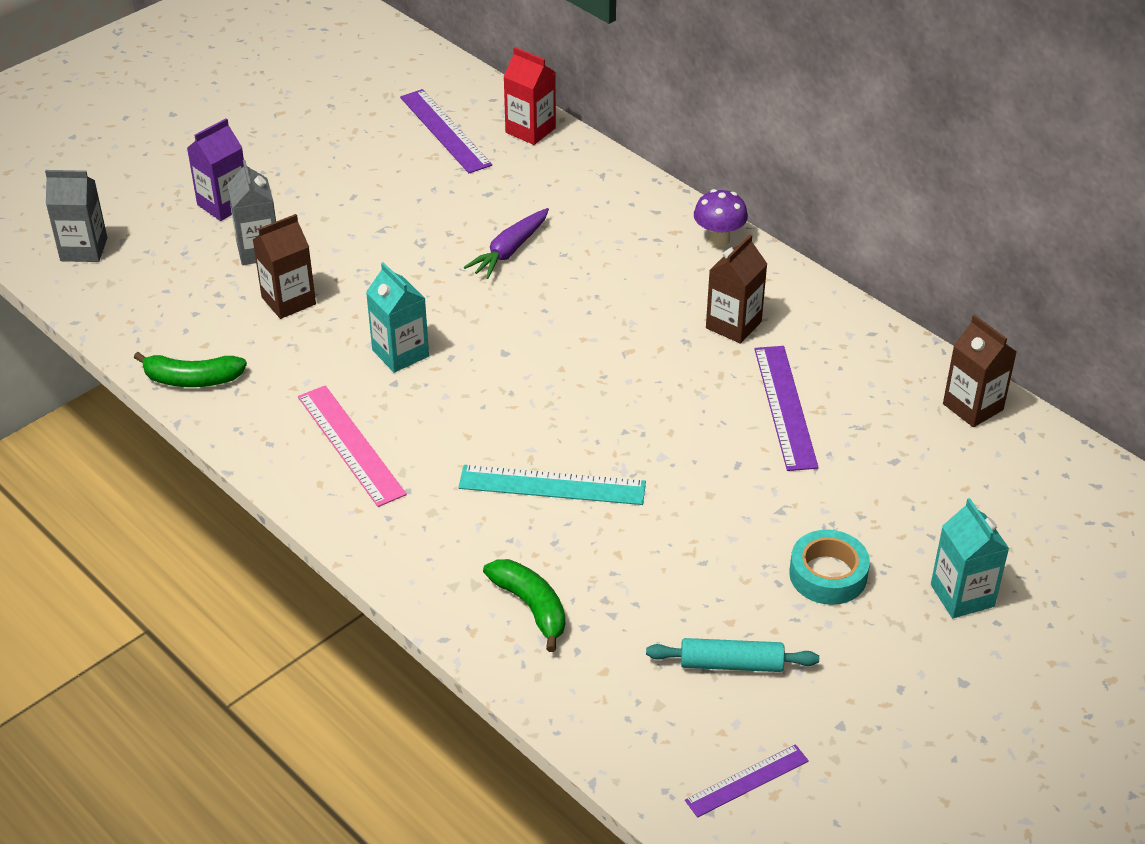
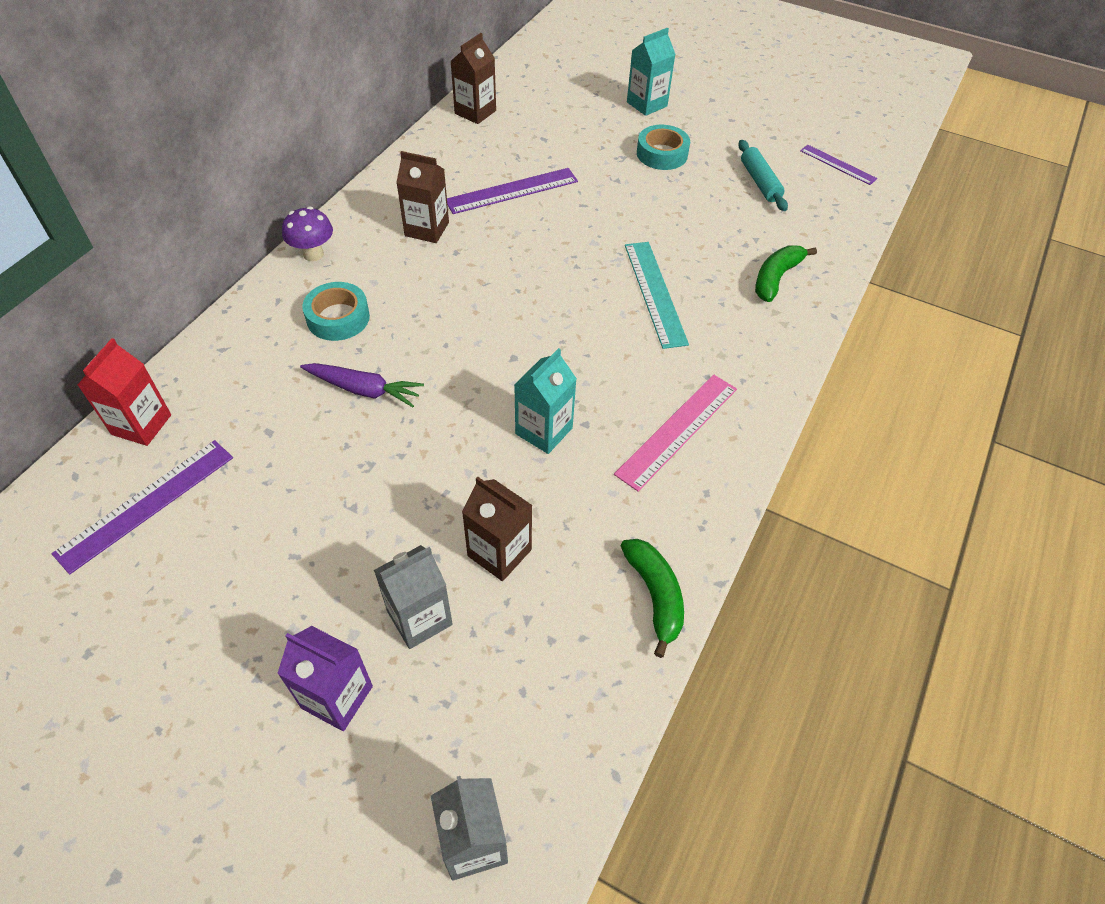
camera: 110 degrees left, 10 degrees up
none -> turquoise tape [302,282,370,341]

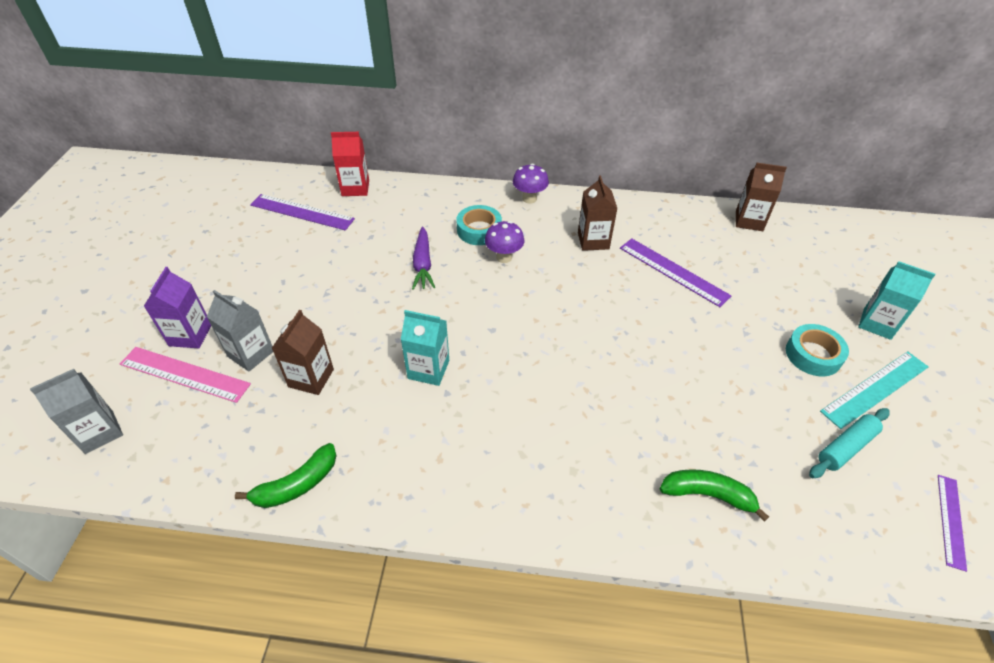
camera: 70 degrees right, 5 degrees down
pink ruler [614,374,737,491] -> pink ruler moved to [120,347,251,403]
turquoise ruler [625,242,689,349] -> turquoise ruler moved to [820,351,929,429]
none -> purple mushroom [485,221,525,263]

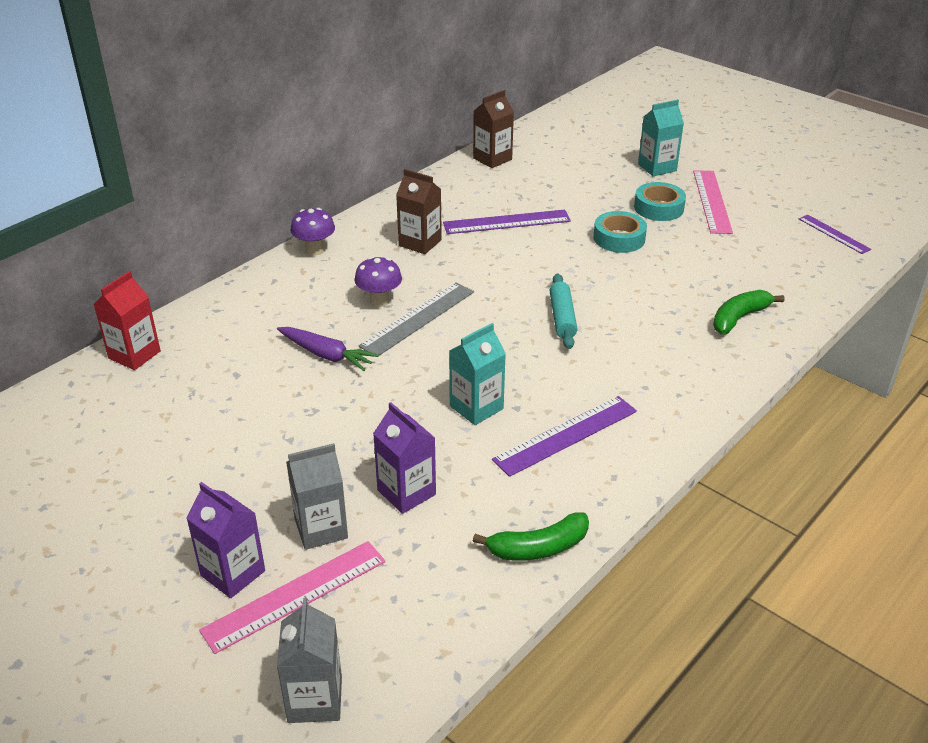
camera: 55 degrees left, 10 degrees down
green banana [235,443,337,508] -> green banana turned 75 degrees clockwise [473,512,589,561]
purple ruler [250,194,355,230] -> purple ruler moved to [492,396,637,477]
brown carton [272,310,334,395] -> purple carton [373,402,436,514]
turquoise tape [456,205,502,245] -> turquoise tape moved to [593,211,647,253]
turquoise rolling pin [809,408,890,478] -> turquoise rolling pin moved to [550,273,577,349]
turquoise ruler [820,351,929,429] -> pink ruler [693,170,733,234]
none -> grey ruler [358,282,474,355]

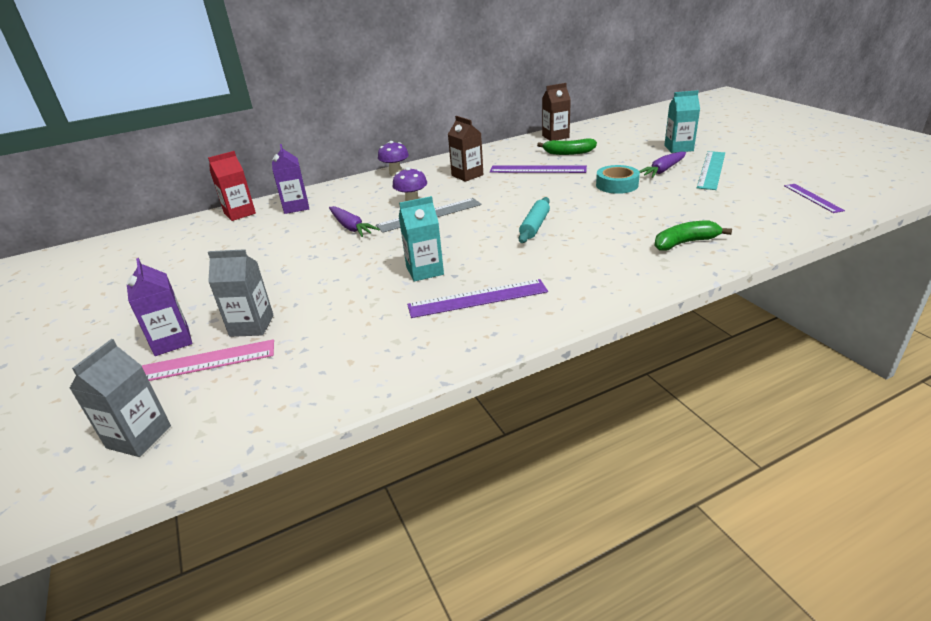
camera: 25 degrees right, 5 degrees down
purple carton [373,402,436,514] -> purple carton moved to [272,144,309,214]
green banana [473,512,589,561] -> green banana moved to [537,138,597,155]
turquoise tape [634,182,686,221] -> purple carrot [639,152,686,178]
pink ruler [693,170,733,234] -> turquoise ruler [697,151,725,190]

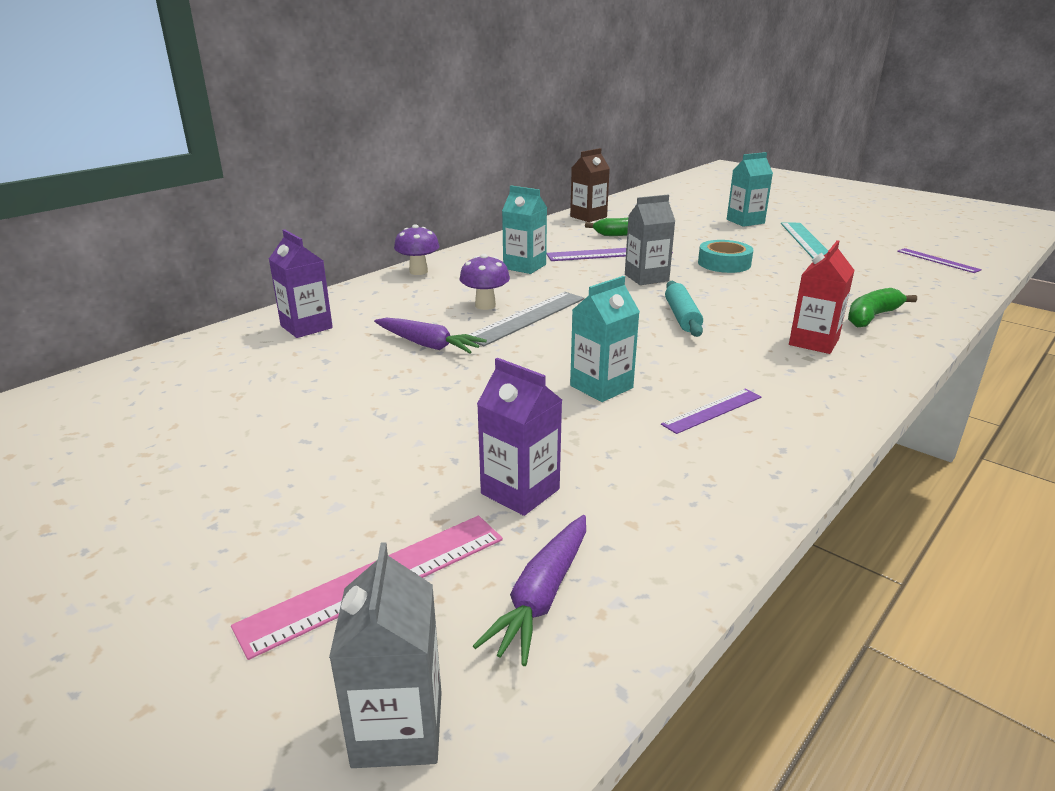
camera: 25 degrees left, 5 degrees down
purple carton [127,258,192,356] -> purple carton moved to [477,358,562,516]
red carton [208,151,256,221] -> red carton moved to [789,240,855,354]
grey carton [208,249,274,337] -> grey carton moved to [625,195,676,285]
purple ruler [407,279,548,318] -> purple ruler [661,389,761,434], size x0.62
brown carton [448,116,483,182] -> turquoise carton [502,185,547,274]
purple carrot [639,152,686,178] -> purple carrot moved to [473,515,586,666]

